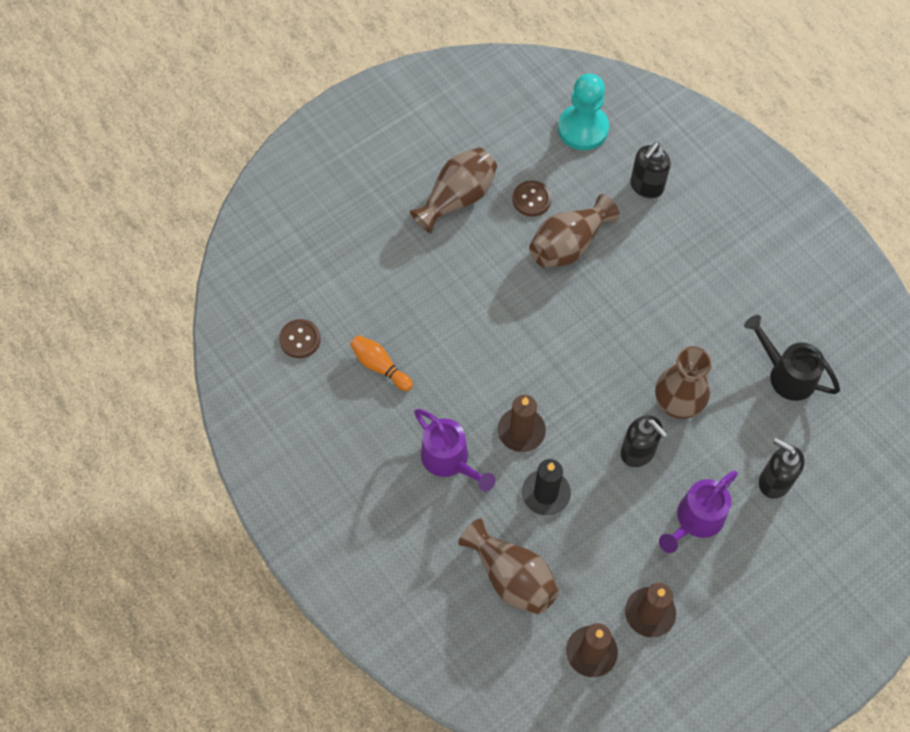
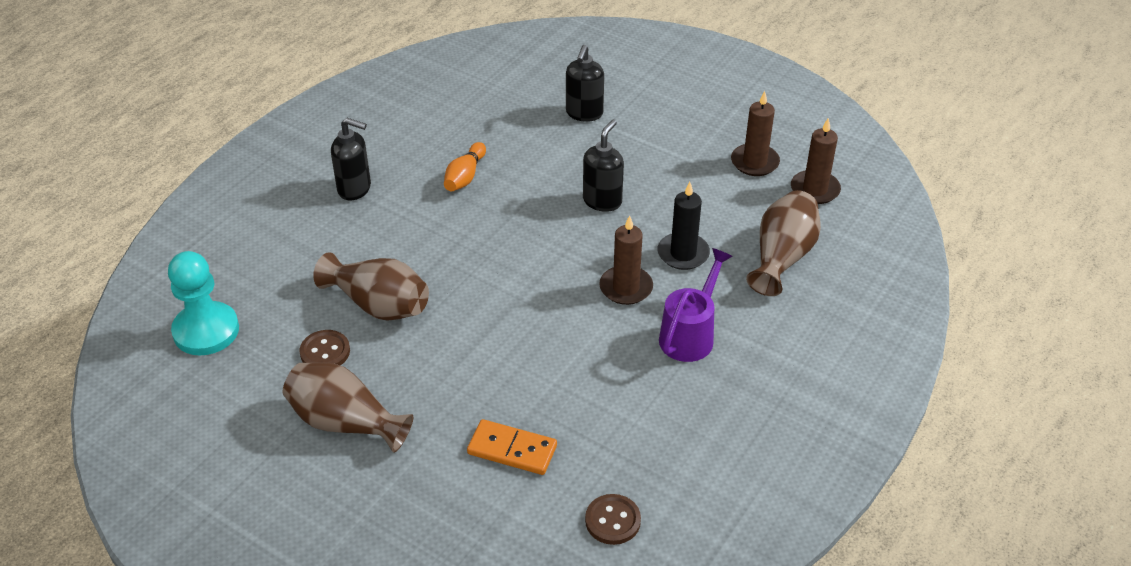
camera: 110 degrees left, 20 degrees down
orange bowling pin [350,335,413,391] -> orange bowling pin moved to [444,142,486,191]
black soap dispenser [630,142,671,198] -> black soap dispenser moved to [331,118,371,201]
brown vase [655,346,712,419] -> none
purple watering can [659,471,738,553] -> none
black watering can [744,315,840,401] -> none
none -> orange domino [467,419,557,475]

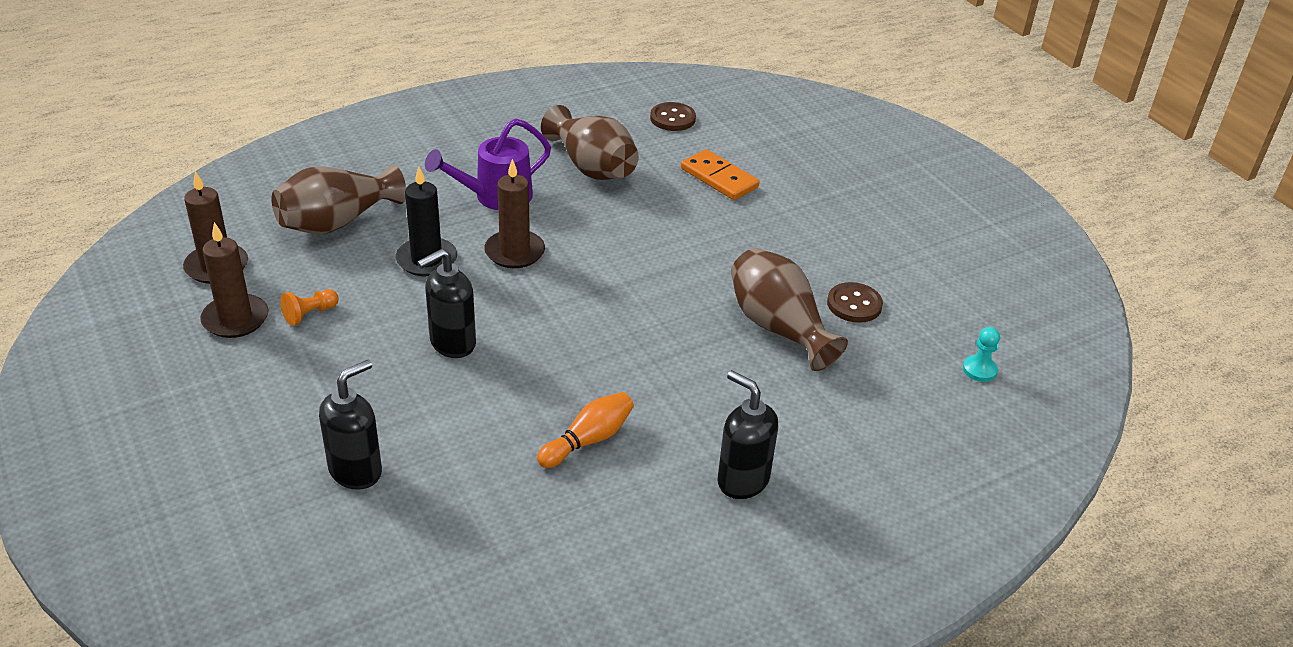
camera: 155 degrees left, 5 degrees down
turquoise pawn [168,251,239,355] -> turquoise pawn [963,327,1000,382], size x0.44
brown vase [283,362,413,453] -> brown vase moved to [541,105,639,180]
none -> orange pawn [280,289,339,326]

